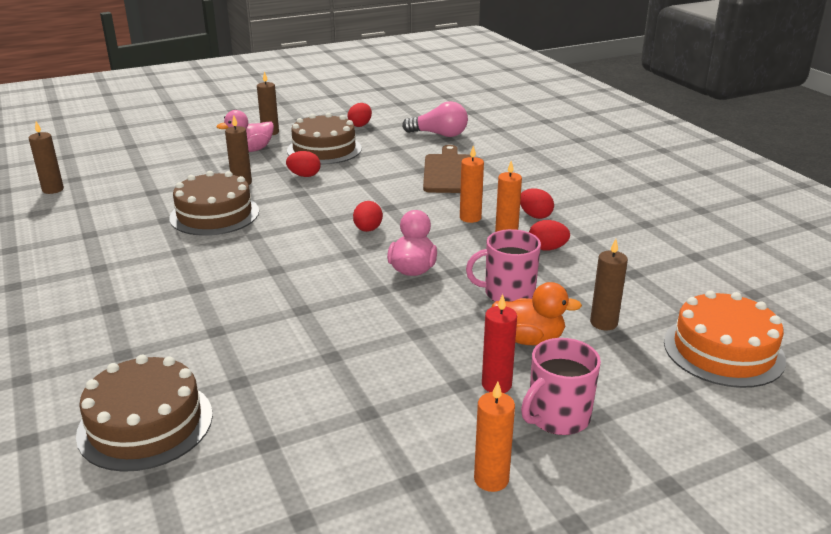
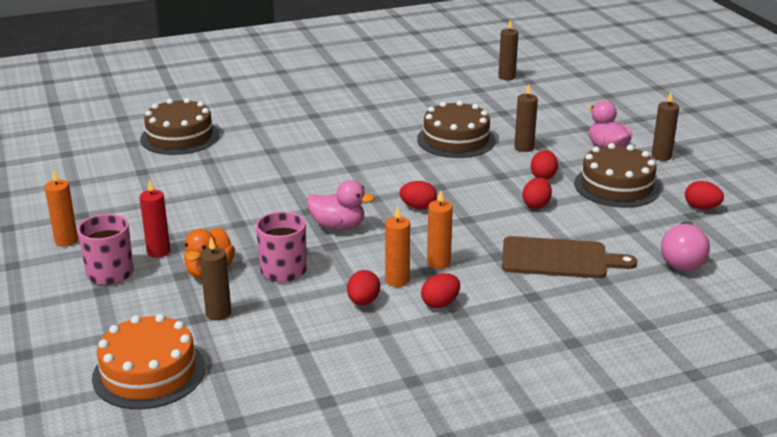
camera: 95 degrees right, 0 degrees up
none -> red egg [522,178,552,209]

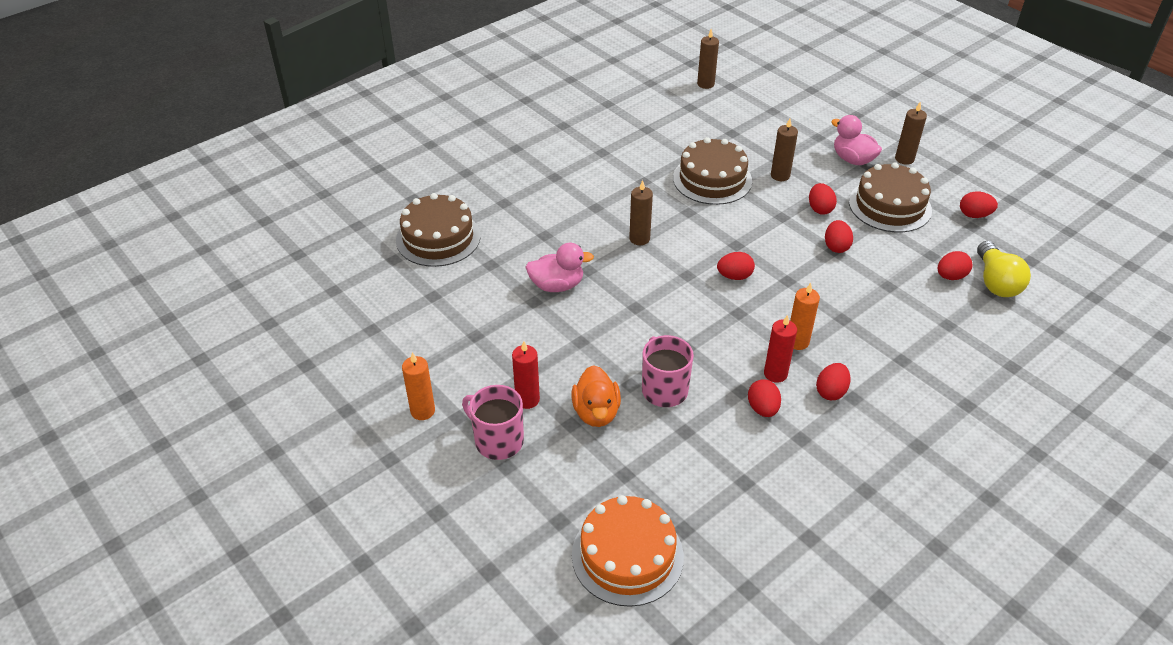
camera: 20 degrees left, 15 degrees up
brown candle [200,237,231,320] -> brown candle moved to [629,180,653,245]
pink duck [307,180,374,230] -> pink duck moved to [525,243,594,292]
orange candle [385,206,410,287] -> red candle [764,315,797,383]
brown cutting board [502,236,637,278] -> none
pink light bulb [661,221,710,271] -> yellow light bulb [977,241,1031,297]
none -> red egg [938,251,973,280]

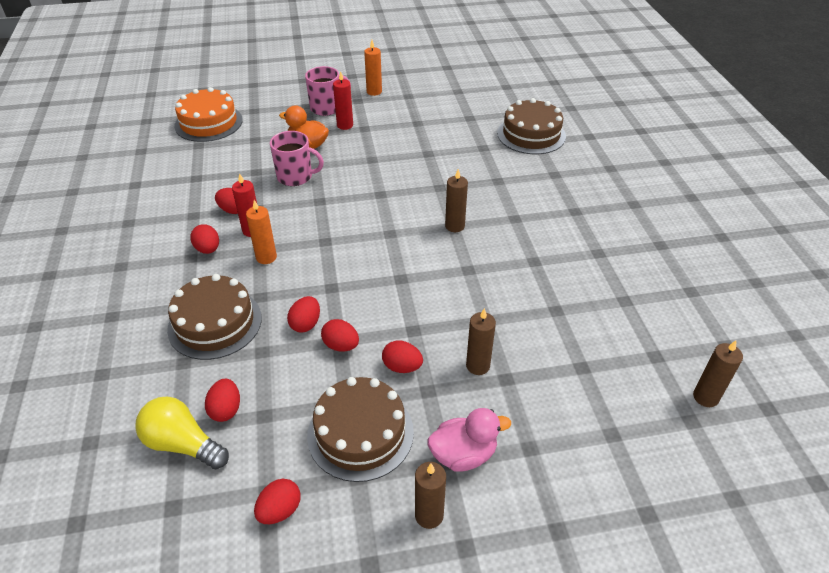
camera: 120 degrees right, 0 degrees up
pink duck [525,243,594,292] -> none
brown cake [673,137,752,205] -> brown cake moved to [167,274,262,360]
red egg [717,252,755,280] -> red egg moved to [287,296,320,333]

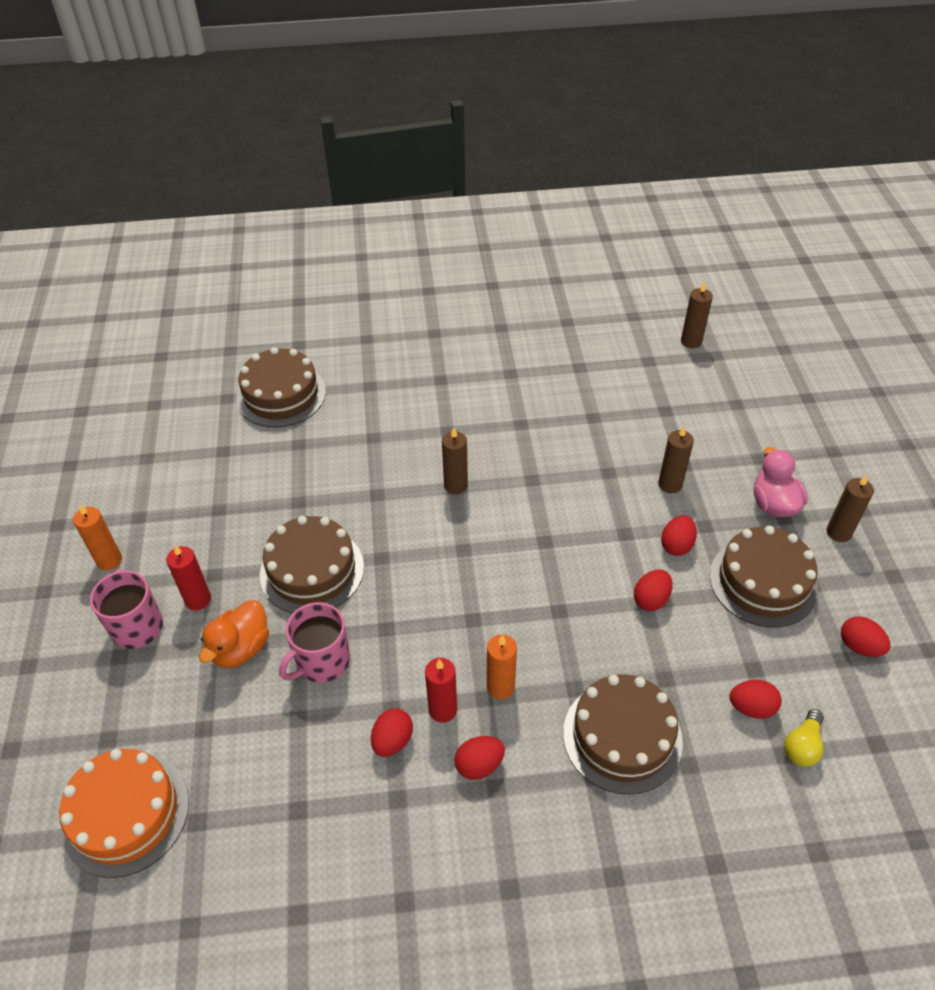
camera: 85 degrees left, 5 degrees up
yellow light bulb [135,397,229,469] -> yellow light bulb [784,709,824,767], size x0.63
pink mug [270,131,324,186] -> pink mug turned 150 degrees counterclockwise [279,602,350,683]
red egg [287,296,320,333] -> none
none -> brown cake [260,516,364,613]

